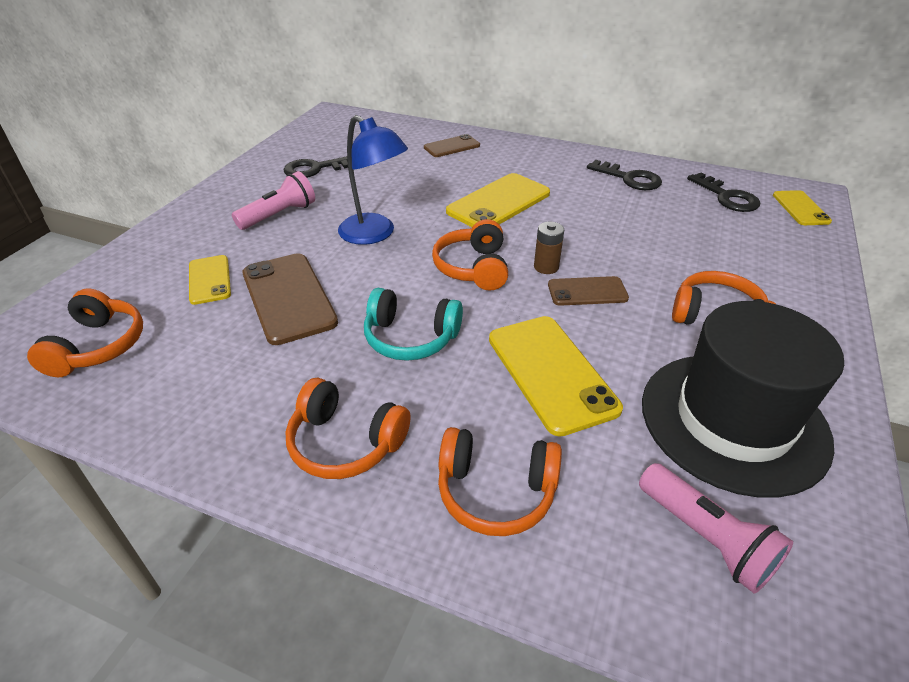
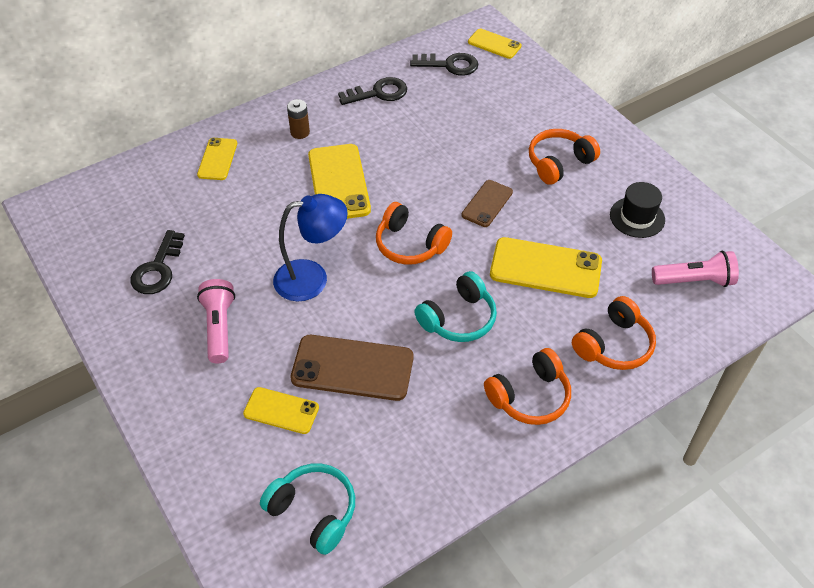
camera: 55 degrees left, 10 degrees up
orange headphones [27,288,143,377] -> turquoise headphones [260,463,355,555]
brown phone [424,134,480,157] -> yellow phone [197,138,237,180]
brown battery [534,222,564,274] -> brown battery moved to [287,99,310,139]
black hat [642,301,844,498] -> black hat [610,182,665,238], size x0.48

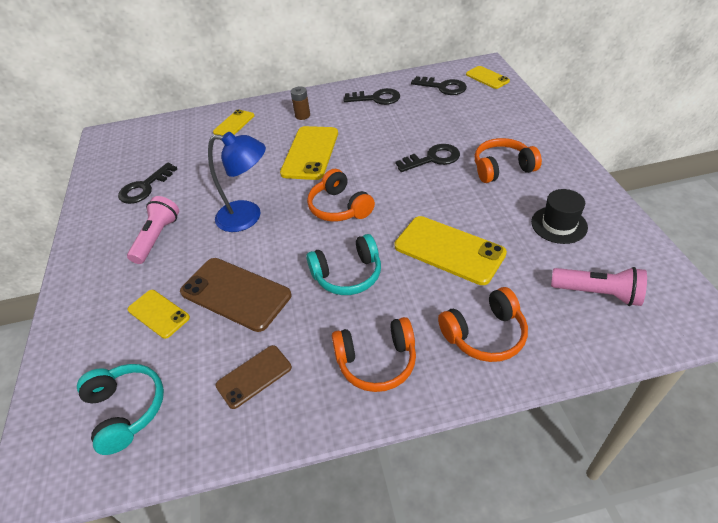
camera: 25 degrees right, 5 degrees down
brown phone [462,180,513,227] -> brown phone moved to [215,345,292,409]
none -> black key [396,144,460,172]

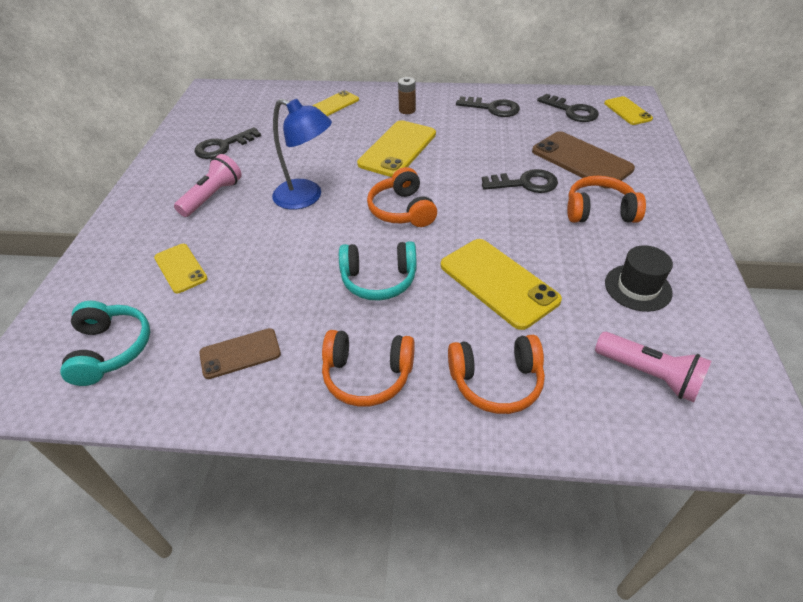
camera: 15 degrees right, 0 degrees up
brown phone [180,258,291,332] -> brown phone moved to [532,131,635,189]

